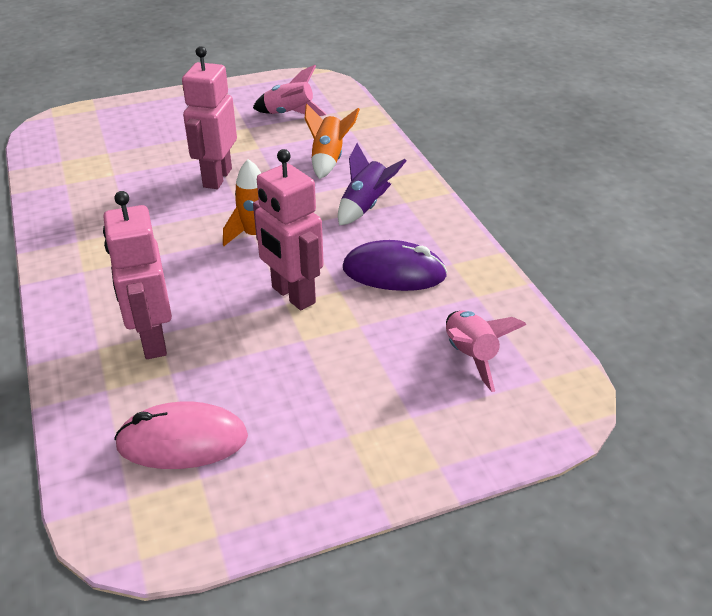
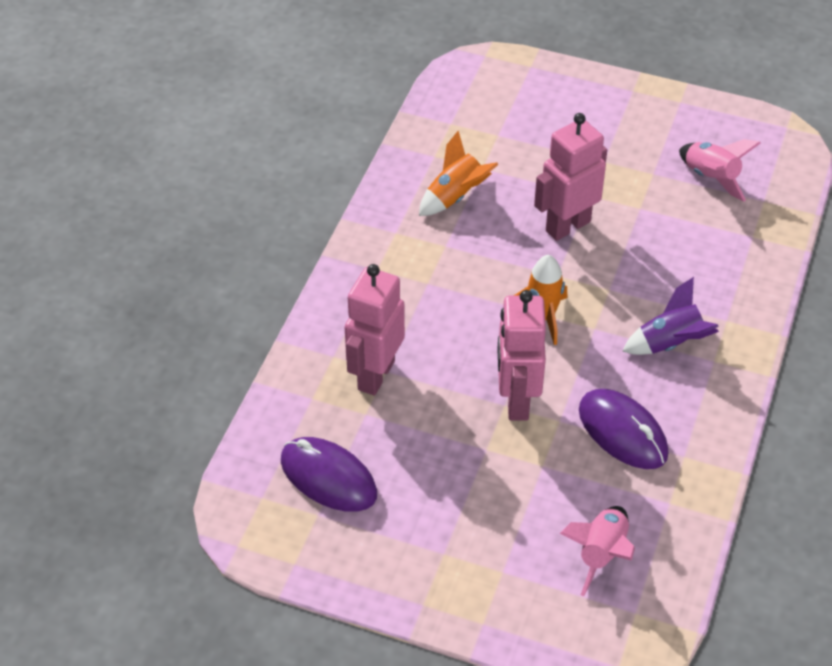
camera: 40 degrees right, 10 degrees up
pink mouse [114,401,248,469] -> purple mouse [281,437,377,512]
orange rocket [305,104,360,179] -> orange rocket moved to [419,131,499,216]

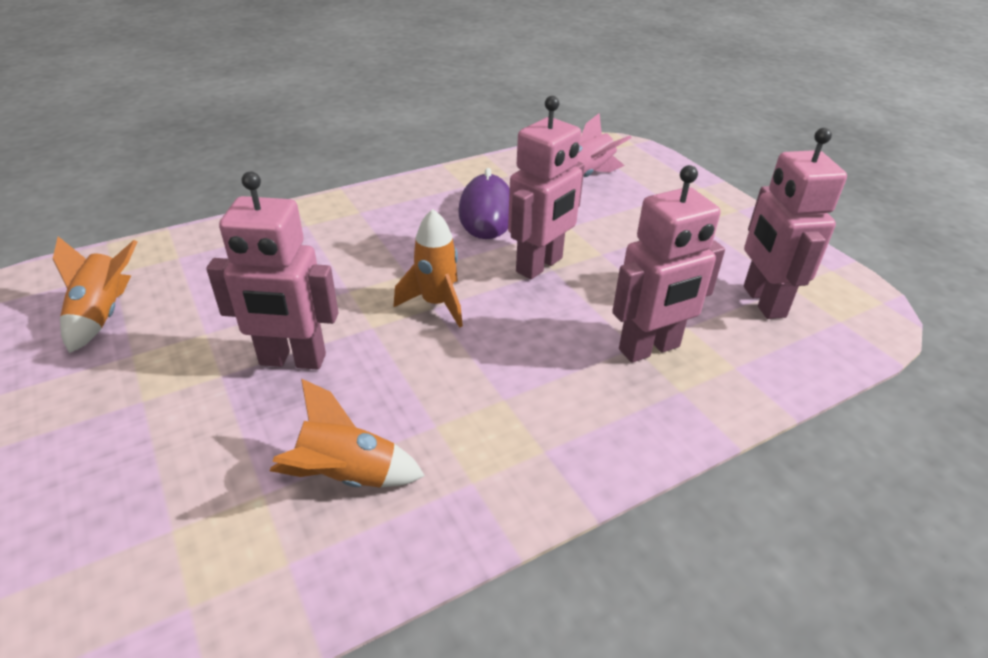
camera: 140 degrees left, 10 degrees down
purple mouse [281,437,377,512] -> pink robot [744,128,847,319]
purple rocket [623,277,719,355] -> none
pink rocket [679,139,760,202] -> orange rocket [53,236,137,353]

